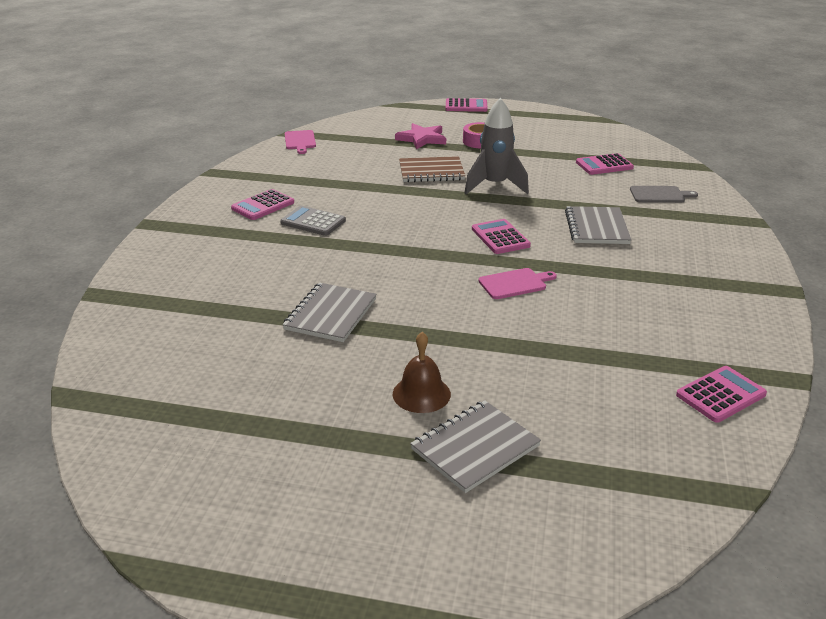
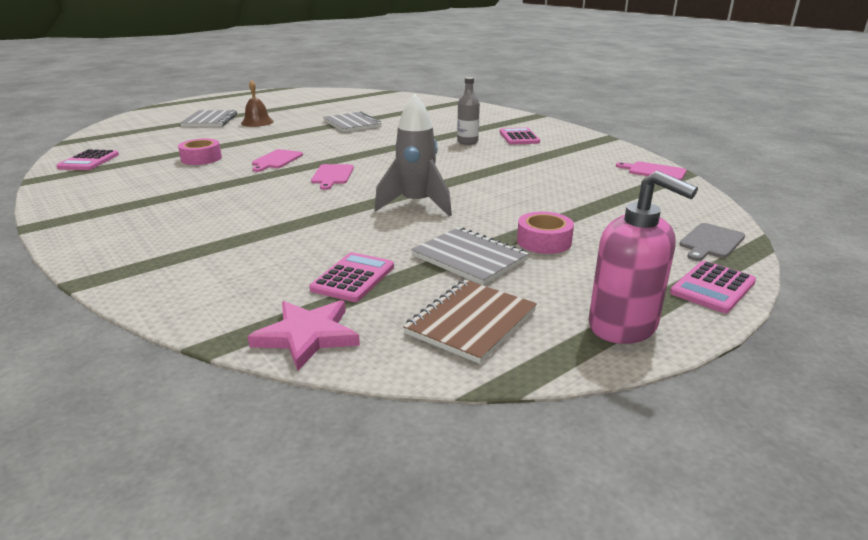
camera: 130 degrees right, 5 degrees down
grey calculator [280,206,346,236] -> grey bottle [457,77,480,145]
pink star [395,123,446,149] -> pink star moved to [248,300,360,371]
brown notebook [399,156,465,182] -> brown notebook moved to [403,280,537,364]
pink calculator [472,219,531,254] -> pink cutting board [311,164,354,190]
grey notebook [565,206,631,244] -> grey notebook moved to [411,227,529,285]
grey cutting board [630,186,698,203] -> grey cutting board moved to [679,223,745,261]
none -> pink tape [178,139,222,165]
none -> pink soap dispenser [588,171,698,344]

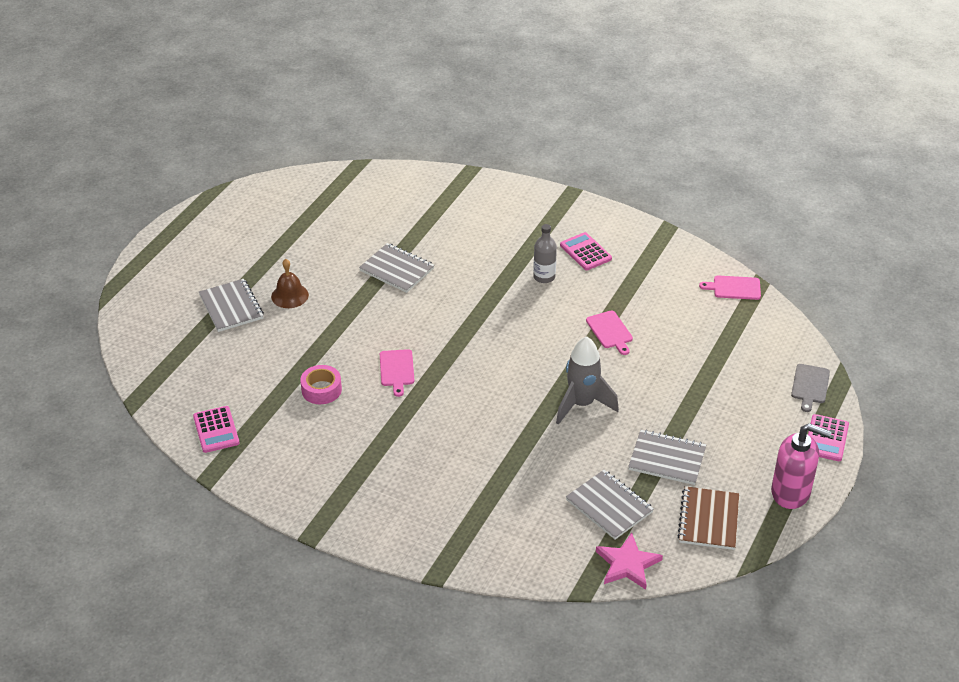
camera: 25 degrees left, 15 degrees up
pink calculator [309,252,394,302] -> grey notebook [566,470,654,540]
pink cutting board [311,164,354,190] -> pink cutting board moved to [586,310,633,355]
pink tape [517,212,574,254] -> none

